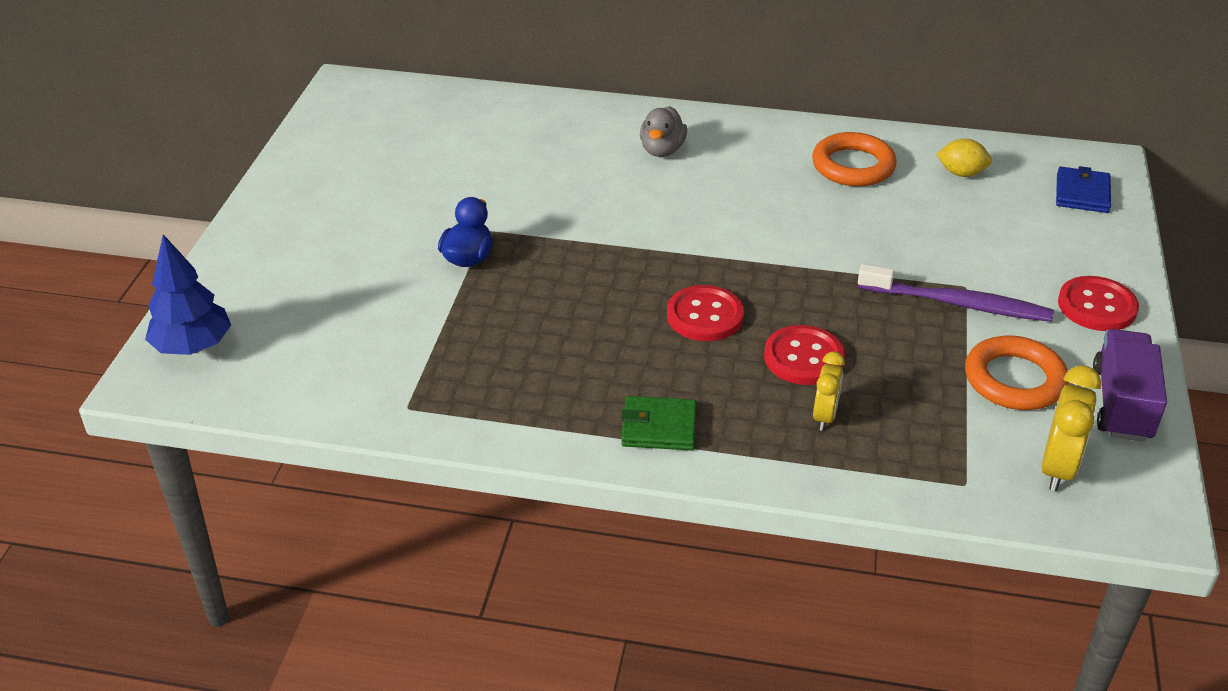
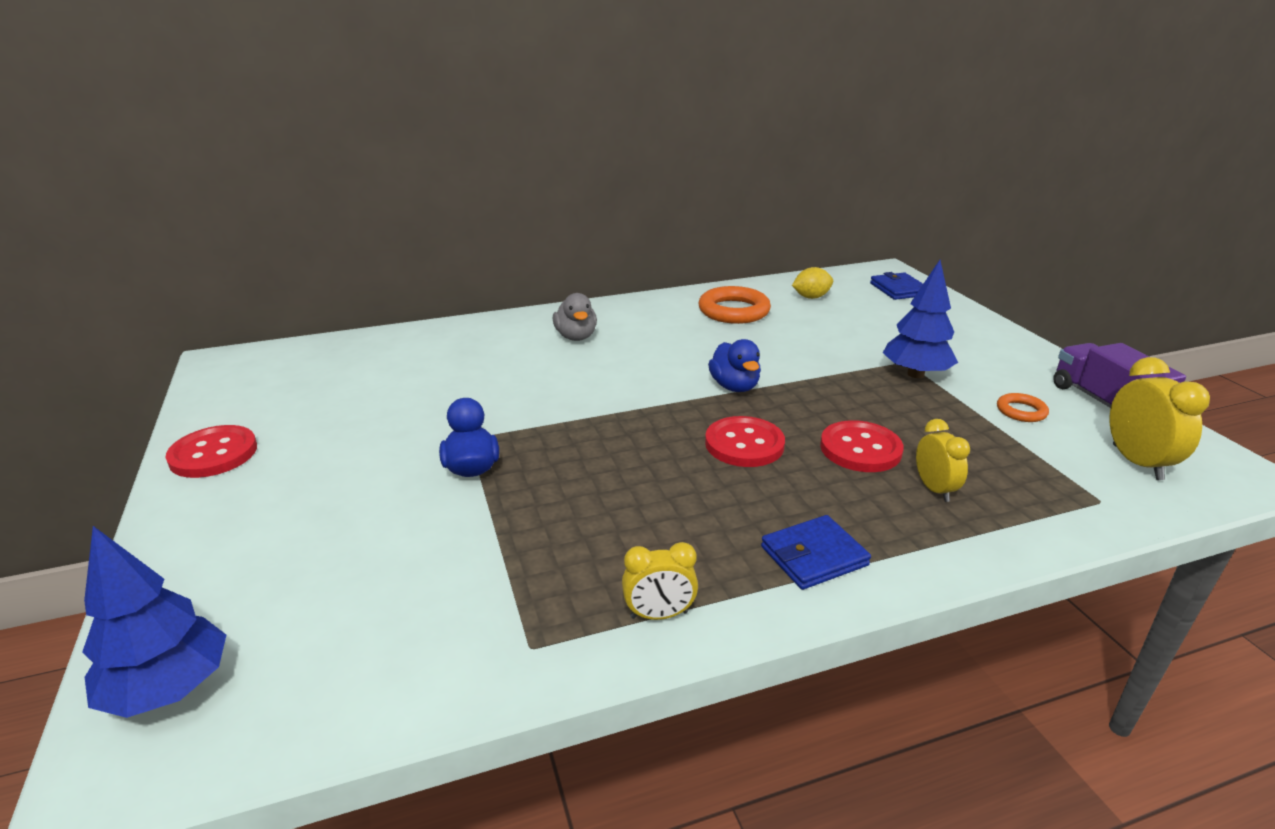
camera: 30 degrees left, 10 degrees down
green wallet [621,396,697,450] -> blue wallet [761,515,871,590]
purple toothbrush [858,264,1054,322] -> blue tree [883,260,958,378]
orange ring [965,336,1069,410] -> orange ring [997,393,1049,422], size x0.52
red button [1058,276,1139,331] -> red button moved to [165,425,257,478]
none -> yellow clock [622,542,698,620]
none -> blue duck [708,339,761,392]

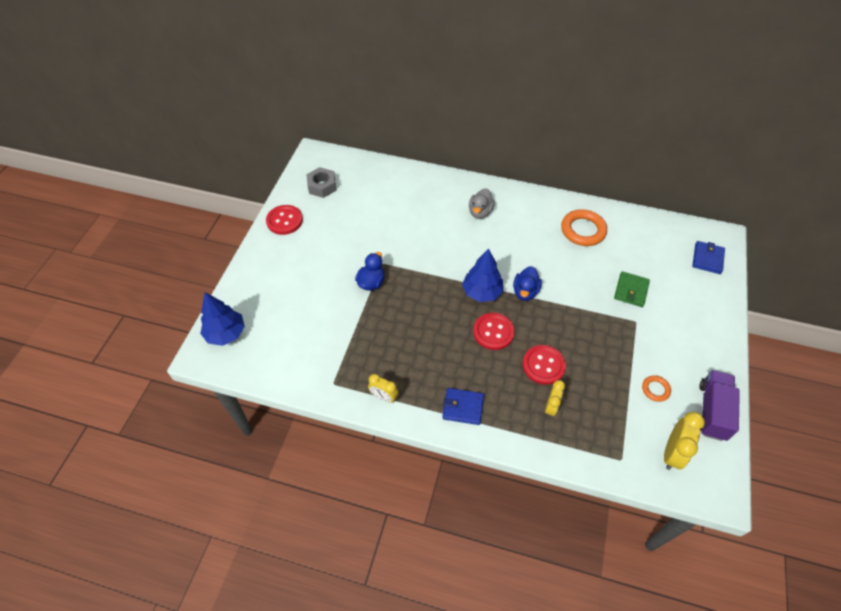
camera: 35 degrees right, 25 degrees up
yellow lemon [792,267,833,299] -> none
blue tree [883,260,958,378] -> blue tree moved to [462,248,503,302]
none -> grey nut [306,167,337,198]
none -> green wallet [614,271,650,307]

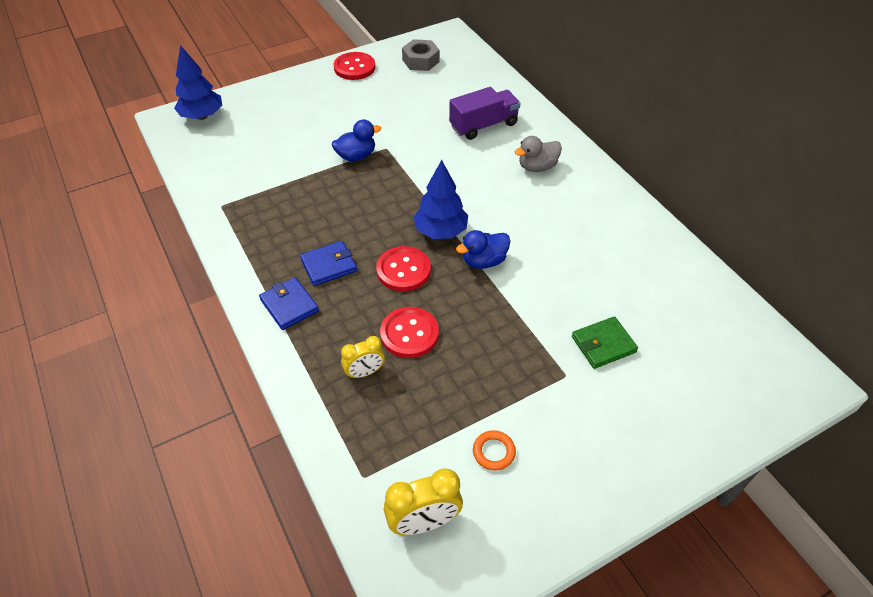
camera: 45 degrees right, 5 degrees down
yellow clock [368,374,398,403] -> none
orange ring [561,209,607,246] -> none
blue wallet [692,241,725,274] -> blue wallet moved to [300,241,357,286]
purple truck [700,370,740,441] -> purple truck moved to [449,87,520,140]

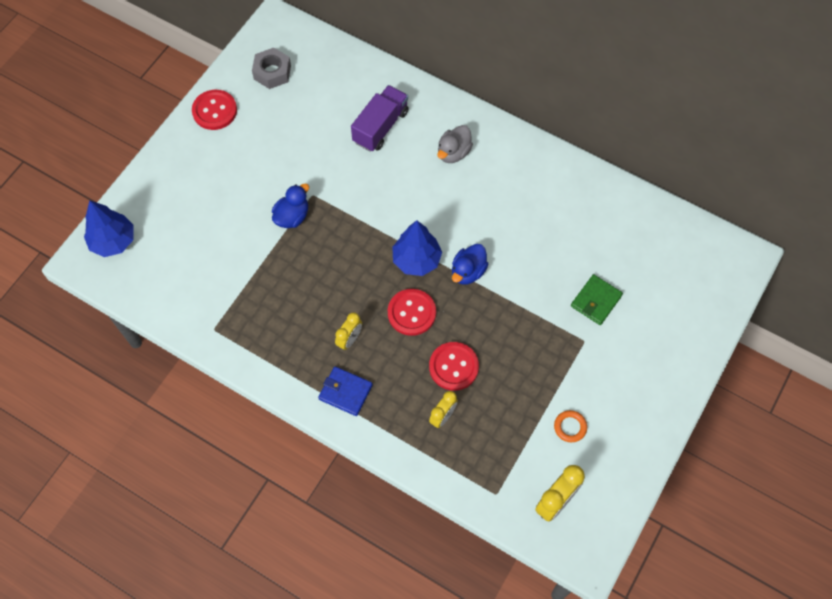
camera: 30 degrees left, 15 degrees up
blue wallet [300,241,357,286] -> yellow clock [335,312,362,350]

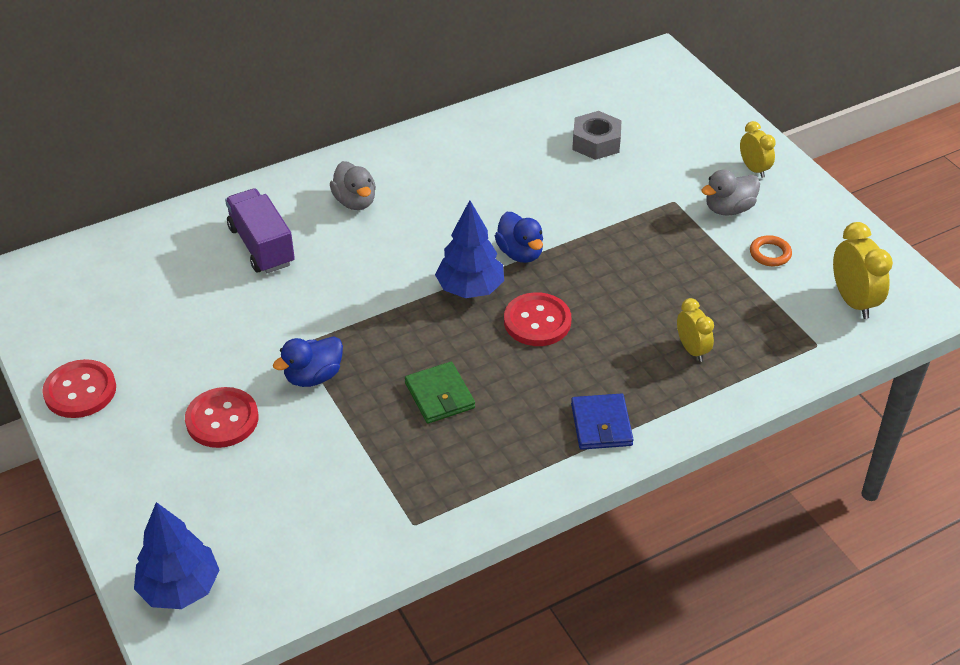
camera: 60 degrees left, 20 degrees down
grey nut [252,48,291,89] -> grey nut moved to [572,111,622,160]
blue duck [272,183,309,228] -> blue duck turned 105 degrees counterclockwise [273,336,343,387]
blue wallet [318,366,373,416] -> blue wallet turned 60 degrees counterclockwise [571,393,634,450]
yellow clock [335,312,362,350] -> yellow clock moved to [740,121,776,178]
red button [429,342,479,391] -> red button moved to [185,387,259,448]
green wallet [571,274,623,325] -> green wallet moved to [405,362,475,423]
none -> grey duck [701,170,760,216]

